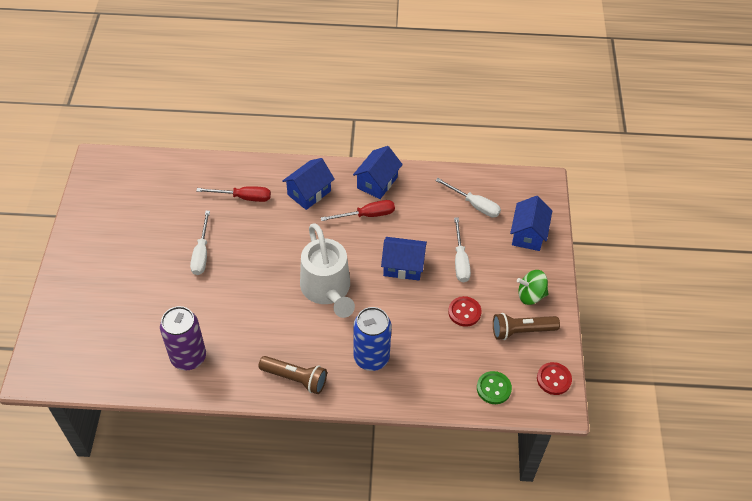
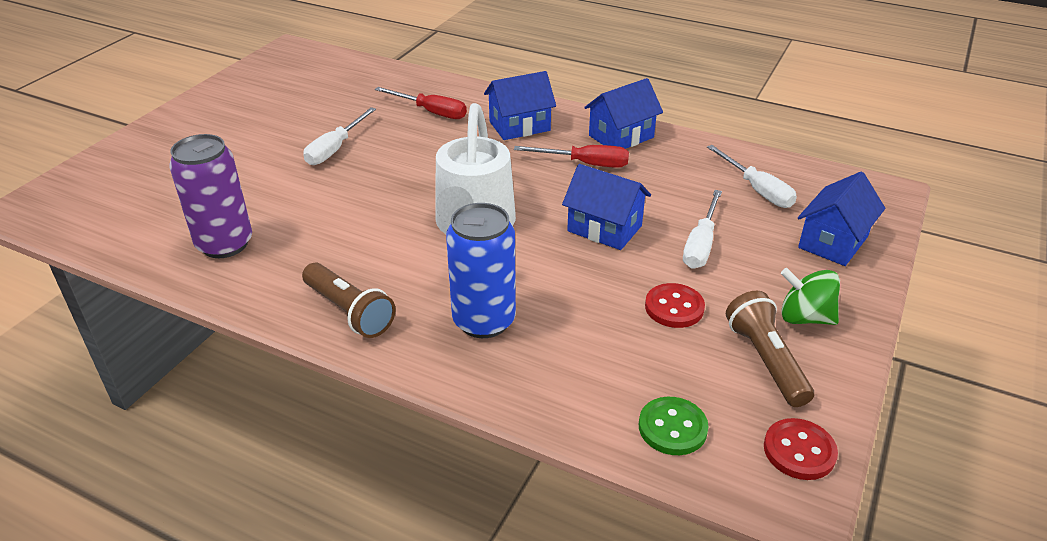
camera: 25 degrees right, 15 degrees down
brown flashlight [493,313,560,340] -> brown flashlight turned 60 degrees clockwise [726,291,814,407]

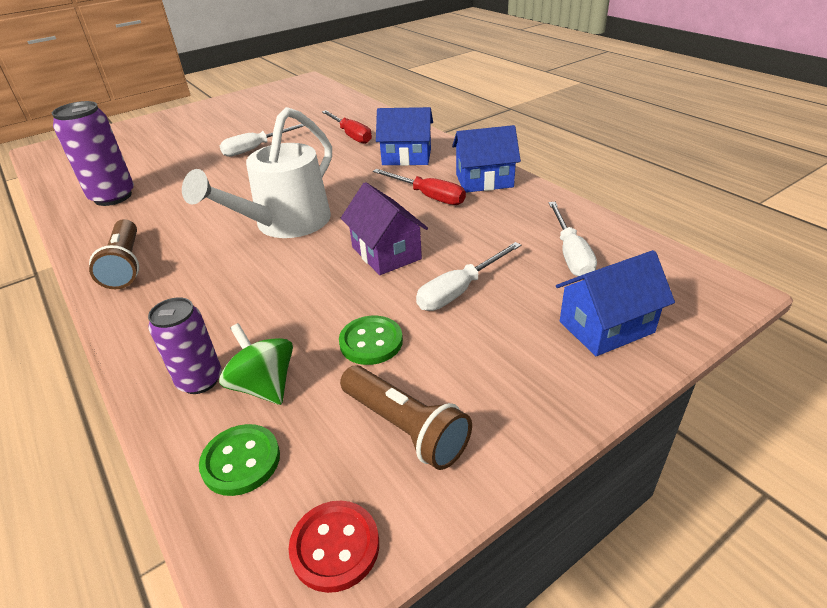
camera: 30 degrees right, 0 degrees up
blue can [446,203,516,338] -> none
blue house [562,164,651,250] -> purple house [341,182,428,275]
red button [645,283,705,328] -> green button [339,316,403,365]
brown flashlight [726,291,814,407] -> brown flashlight turned 120 degrees clockwise [340,365,472,470]
green spinning top [781,268,840,325] -> green spinning top moved to [219,323,293,405]
none -> purple can [148,297,222,394]

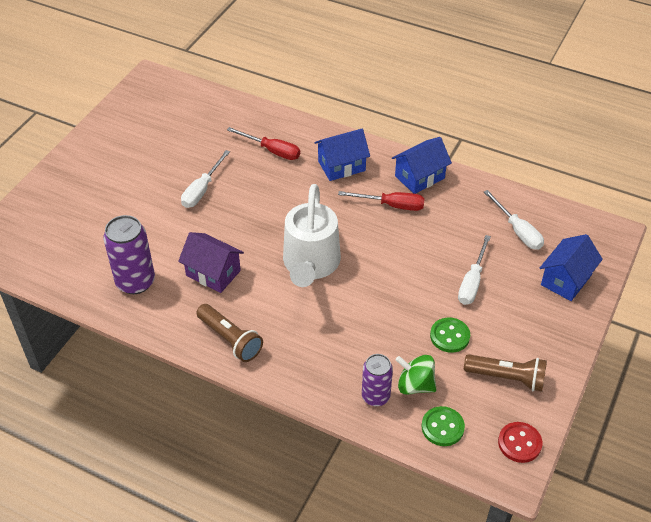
camera: 30 degrees left, 10 degrees up
purple house [341,182,428,275] -> purple house moved to [178,232,244,293]

